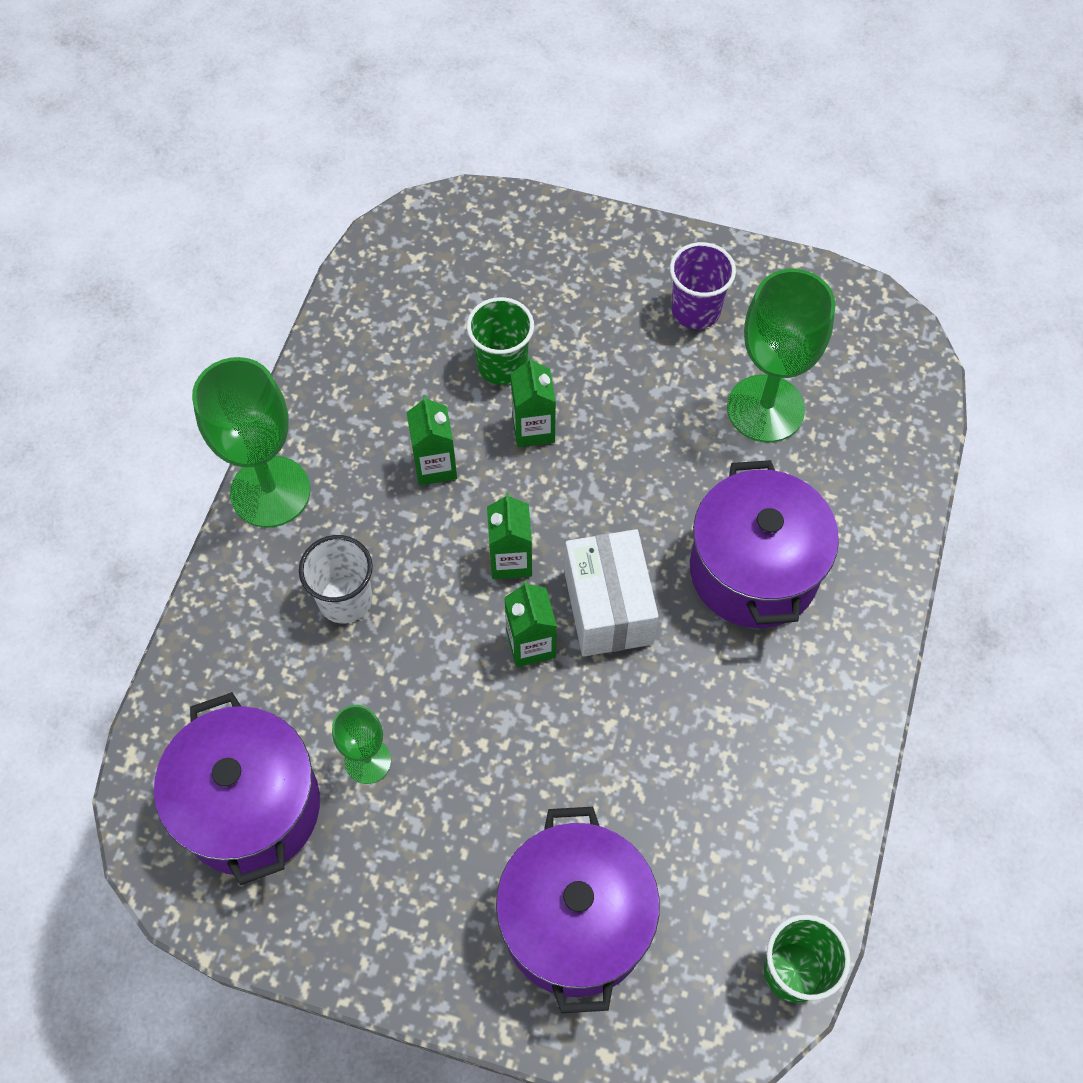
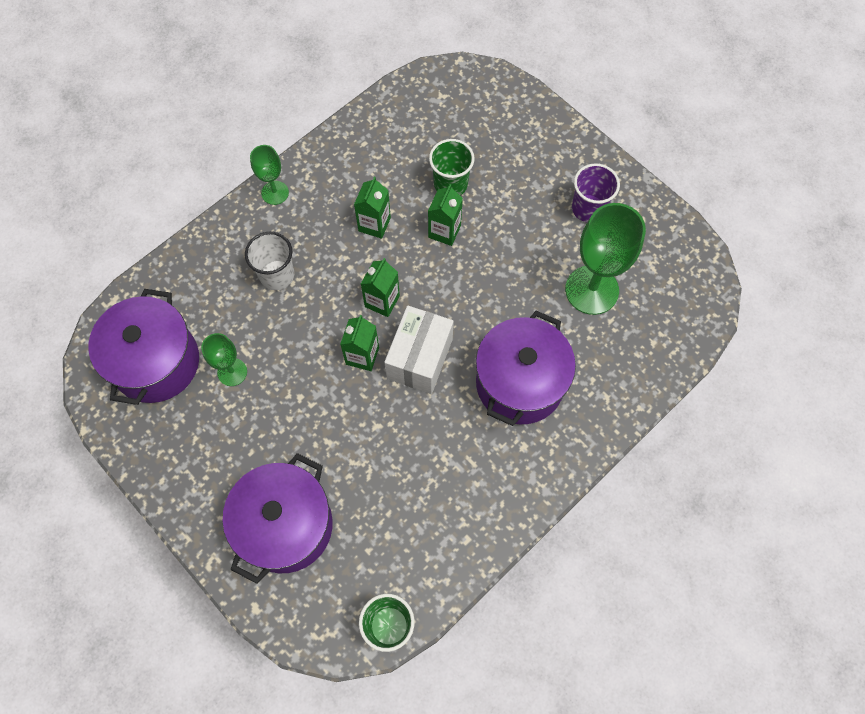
camera: 30 degrees right, 5 degrees up
green goblet [192,357,310,528] -> green goblet [250,145,289,205], size x0.53

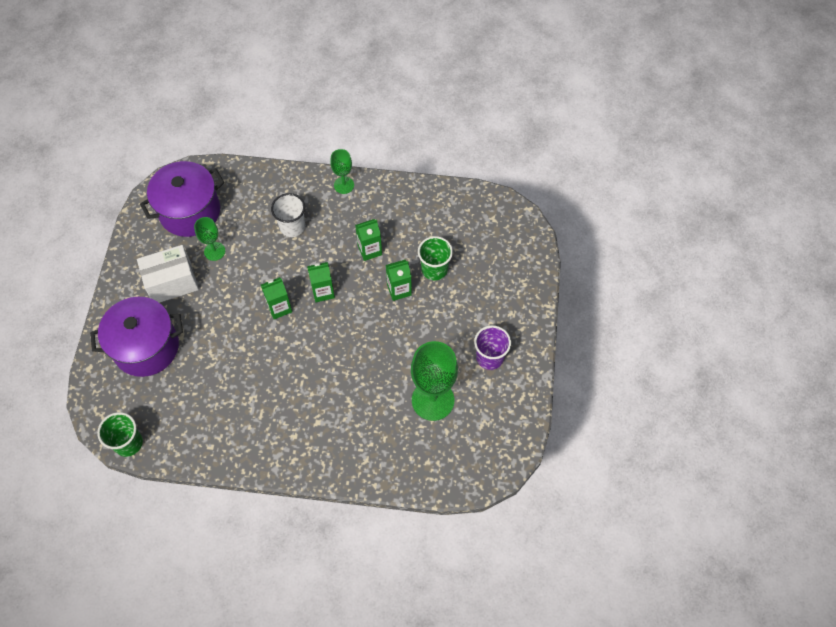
camera: 50 degrees right, 5 degrees down
white box [384,306,454,394] -> white box moved to [137,245,199,303]
purple pot [476,311,576,426] -> none

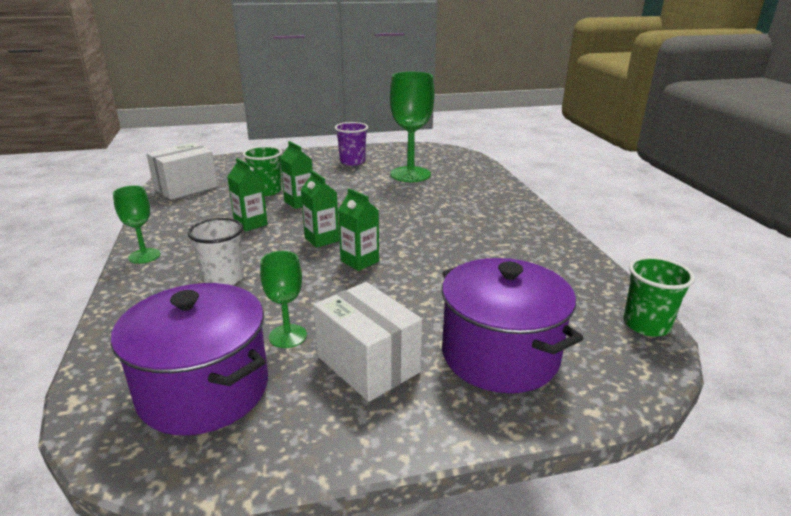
camera: 110 degrees left, 35 degrees down
none -> white box [146,143,218,200]

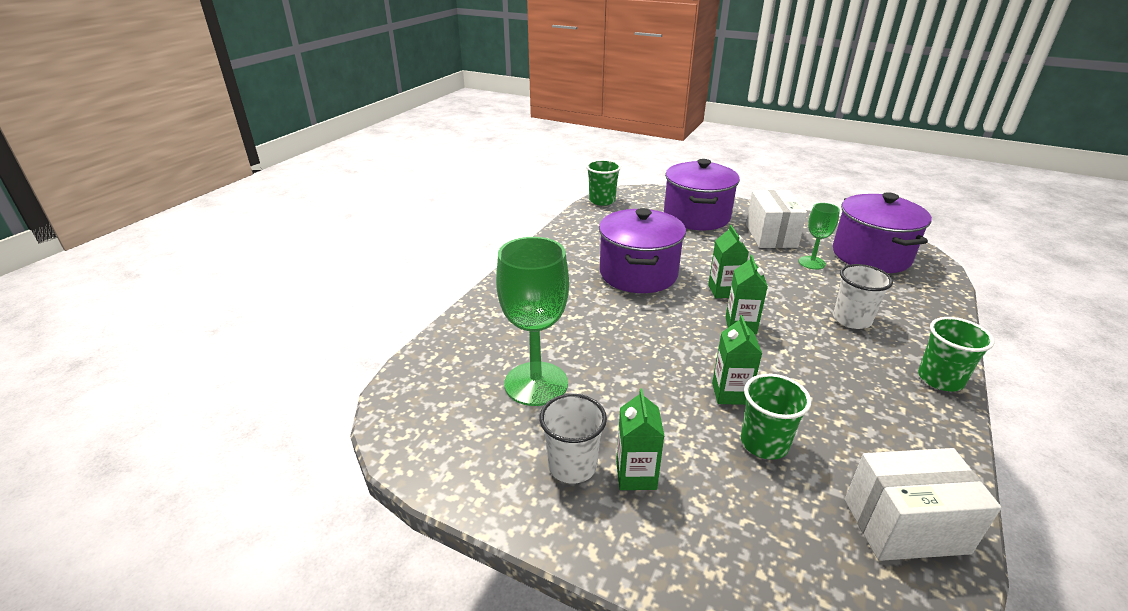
camera: 140 degrees left, 5 degrees up
green goblet [113,185,161,264] -> green cup [918,317,994,392]
green carton [227,158,268,231] -> green carton moved to [616,389,664,490]
purple cup [335,122,368,166] -> white cup [539,394,607,484]
none -> purple pot [599,208,686,293]

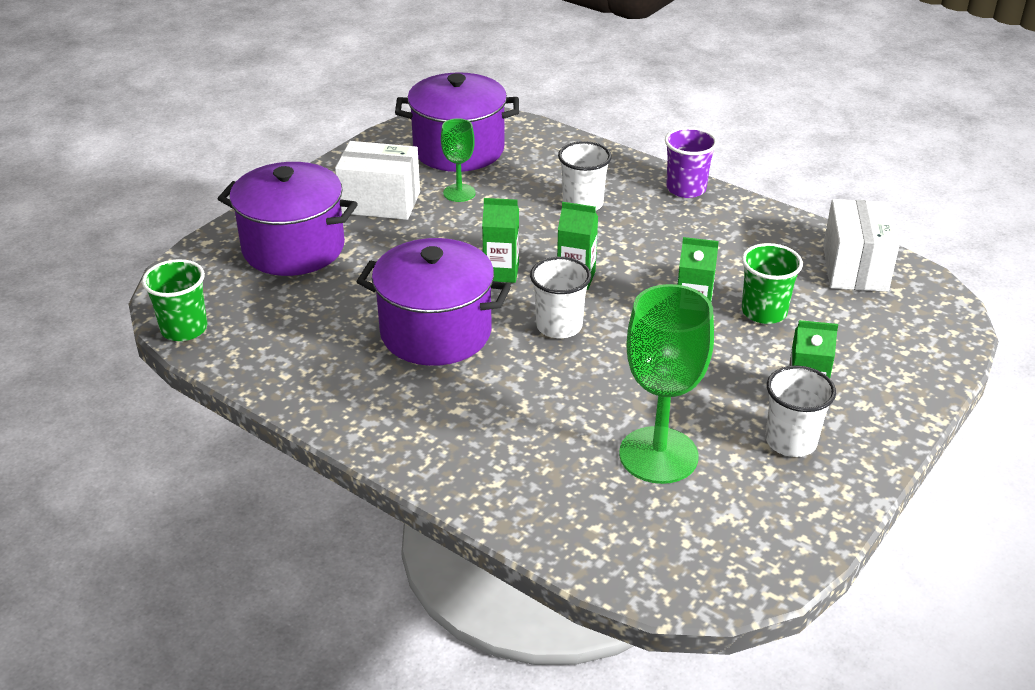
camera: 80 degrees left, 5 degrees up
green cup [918,317,994,392] -> purple cup [665,127,718,198]
none -> white cup [530,257,591,338]

